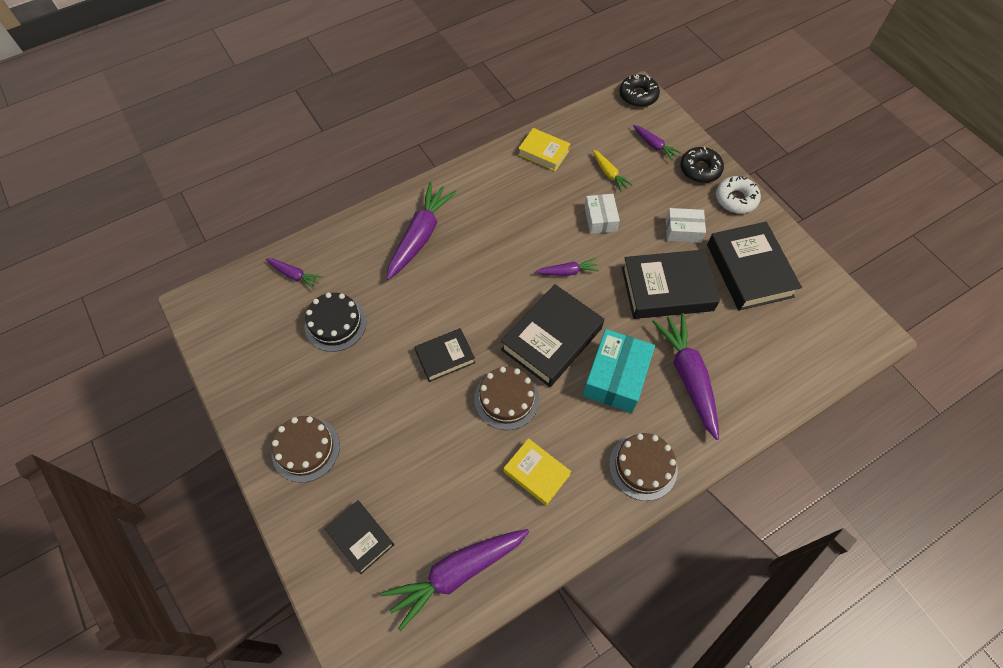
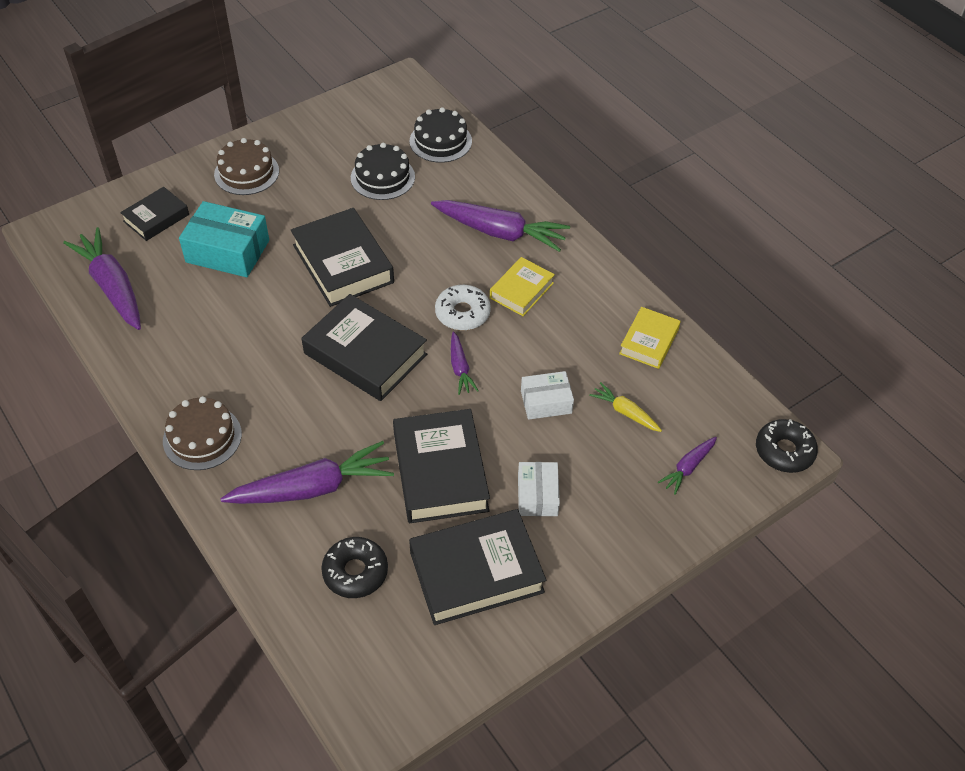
camera: 85 degrees right, 10 degrees down
purple carrot [266,258,323,290] -> black cake [410,107,472,163]
black book [415,328,475,382] -> black book [291,208,394,307], size x1.73
brown cake [474,367,539,430] -> none
yellow book [504,438,571,505] -> yellow book moved to [490,257,555,316]
turquoise box [583,329,655,413] -> turquoise box moved to [179,201,269,277]
yellow carrot [592,149,633,192] -> yellow carrot turned 75 degrees clockwise [589,382,662,432]
black donut [680,147,724,183] -> black donut moved to [321,537,388,598]
white donut [716,176,761,214] -> white donut moved to [435,285,491,331]

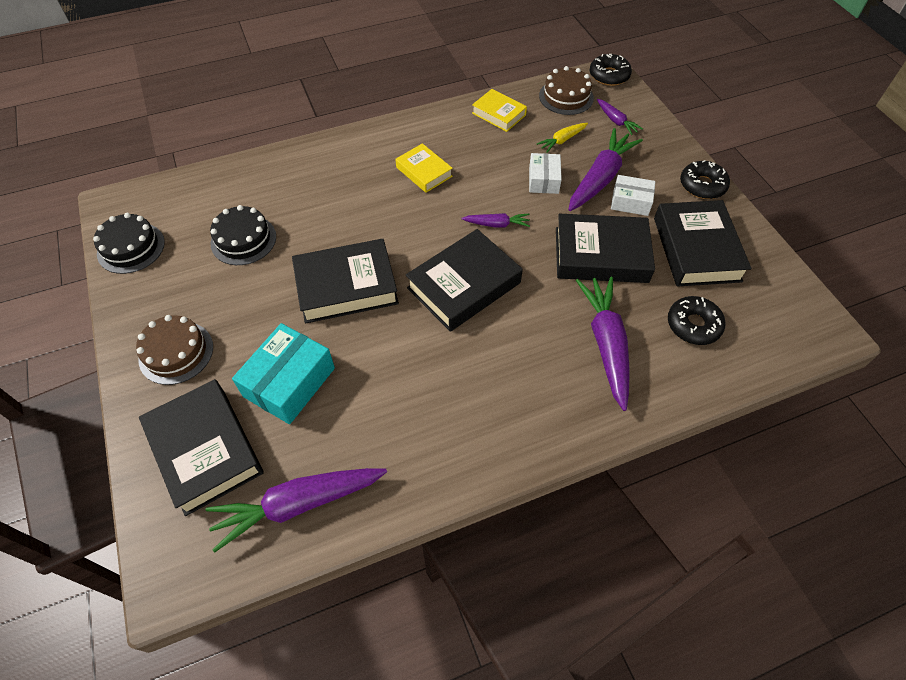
camera: 75 degrees left, 5 degrees up
black book [120,187,189,241] -> black book [139,379,263,516], size x1.73
brown cake [163,396,242,470] -> brown cake moved to [539,66,594,115]
black cake [410,107,472,163] -> black cake moved to [93,213,165,274]
purple carrot [431,200,570,252] -> purple carrot moved to [568,128,643,211]
white donut [435,285,491,331] -> none
none -> black donut [680,160,730,199]

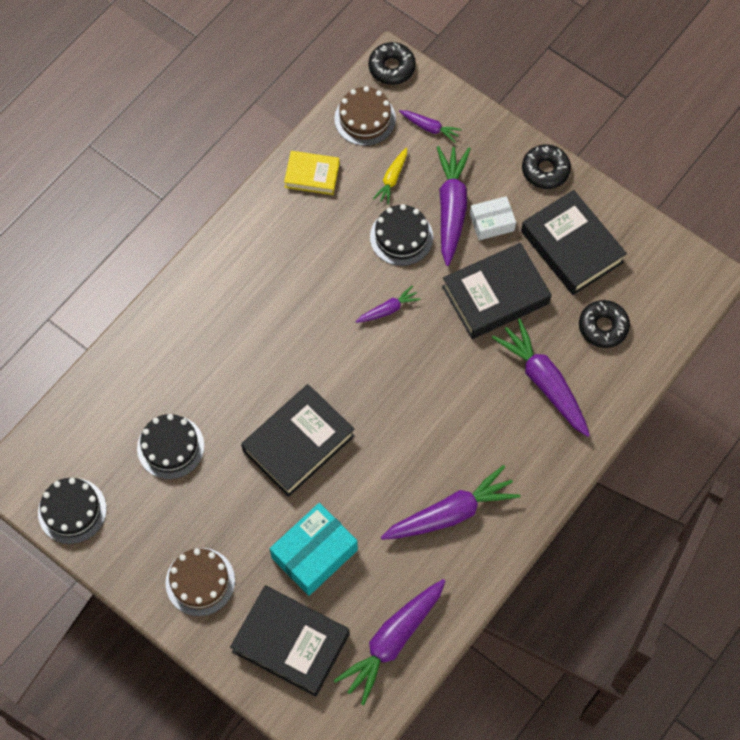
camera: 30 degrees left, 10 degrees up
turquoise box [232,323,335,424] -> turquoise box turned 45 degrees clockwise [270,503,358,596]
yellow book [395,143,453,193] -> none
black book [406,229,523,332] -> none
white box [529,153,562,194] -> black cake [370,204,433,266]
none -> purple carrot [381,465,520,540]

